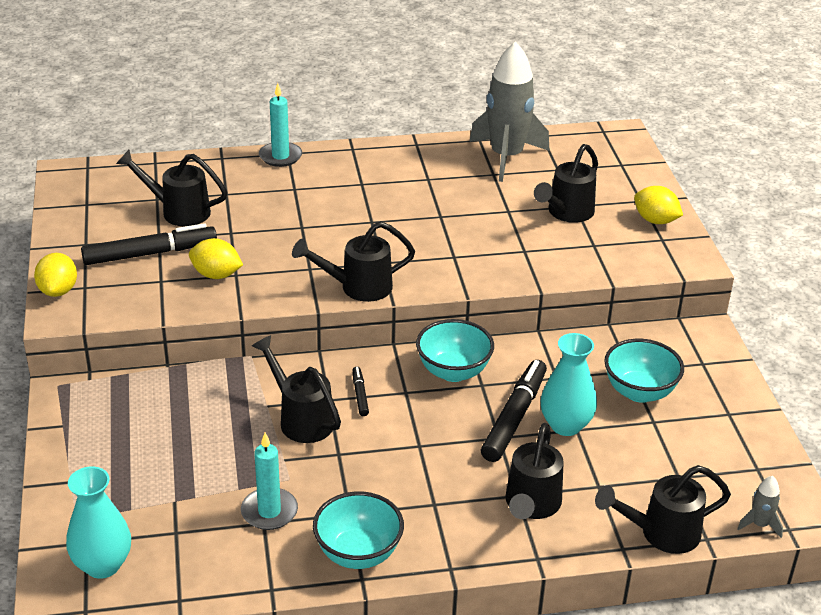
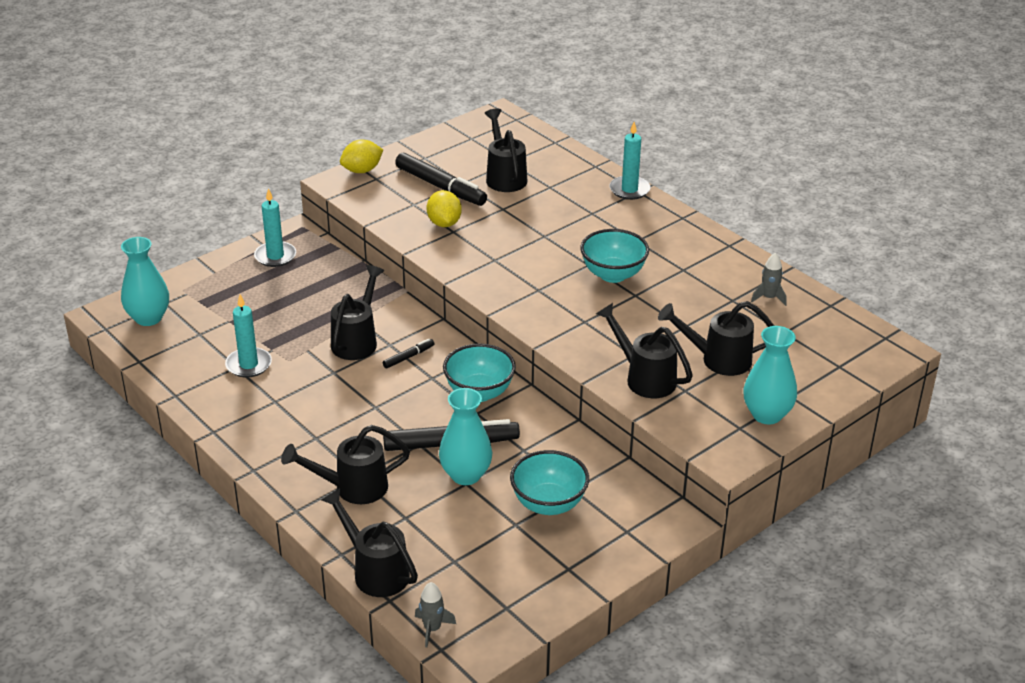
camera: 60 degrees right, 0 degrees up
black watering can [292,221,415,302] -> black watering can moved to [596,303,693,398]
turquoise bowl [313,492,404,569] -> turquoise bowl moved to [580,229,649,283]
grey rocket [469,41,549,182] -> grey rocket [751,253,787,306], size x0.41
yellow lemon [634,186,683,224] -> turquoise vase [743,326,797,424]
none -> turquoise candle [254,188,296,267]

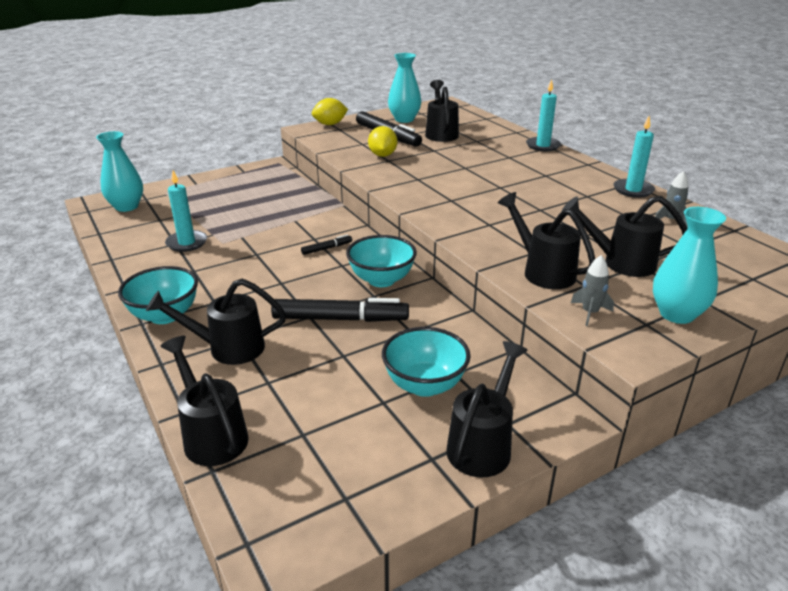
camera: 10 degrees right, 5 degrees down
turquoise candle [254,188,296,267] -> turquoise candle moved to [613,116,655,198]
black watering can [331,265,384,360] -> black watering can moved to [446,341,528,477]
grey rocket [415,582,456,647] -> grey rocket moved to [571,255,614,326]
turquoise vase [439,388,492,485] -> turquoise vase moved to [388,53,421,123]
turquoise bowl [580,229,649,283] -> turquoise bowl moved to [118,266,198,324]

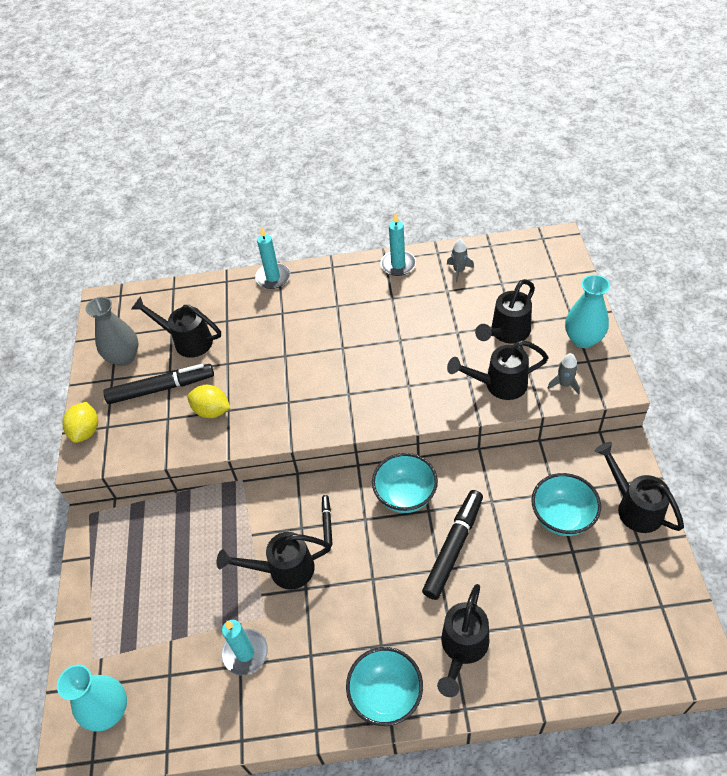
camera: 60 degrees left, 20 degrees up
black watering can [161,336,249,466] -> black watering can moved to [217,532,331,590]
turquoise vase [388,53,421,123] -> grey vase [85,297,139,366]

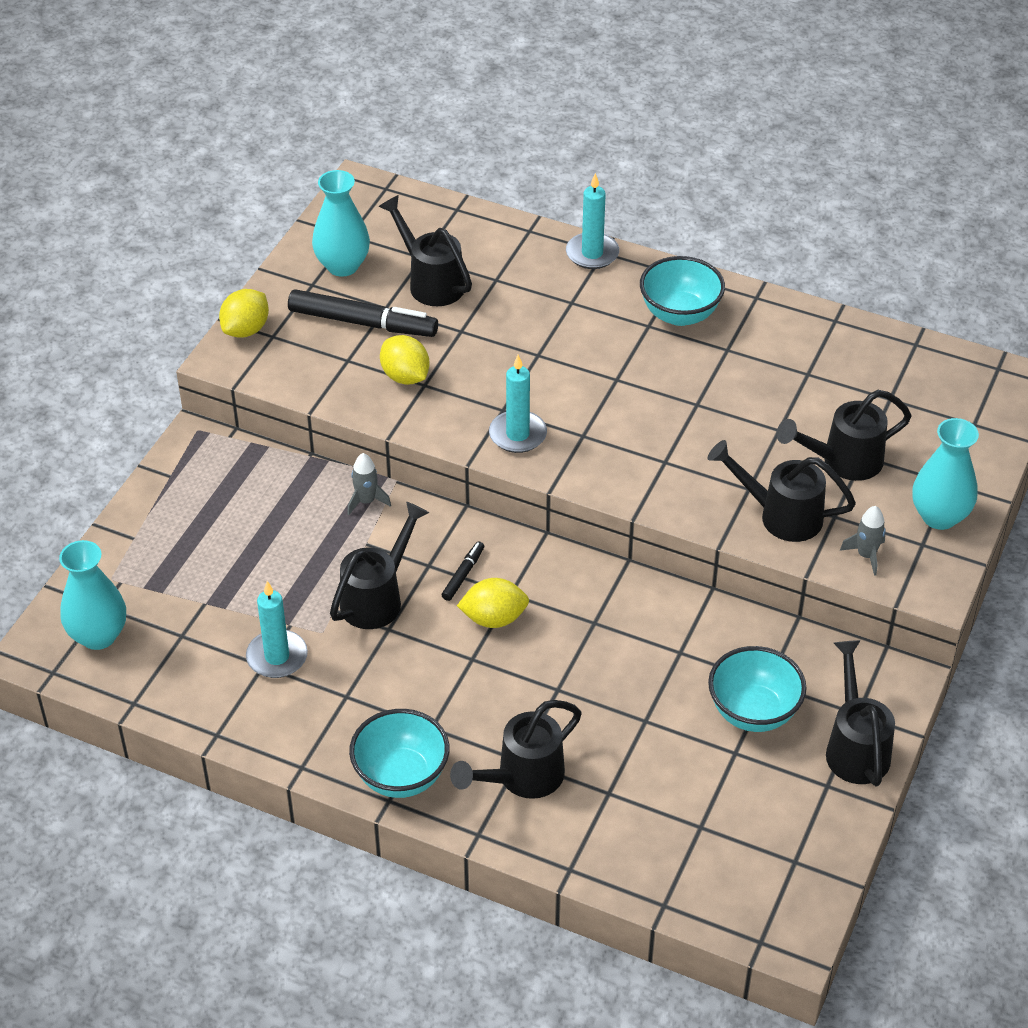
camera: 25 degrees right, 5 degrees down
grey vase [85,297,139,366] -> turquoise vase [312,170,370,277]
black watering can [217,532,331,590] -> black watering can turned 105 degrees clockwise [330,501,429,629]
turquoise bowl [372,453,438,513] -> turquoise bowl moved to [640,256,725,326]
turquoise candle [380,212,416,276] -> turquoise candle moved to [489,355,547,453]
black marker [422,490,483,600] -> none
grey rocket [447,239,474,282] -> grey rocket moved to [347,453,391,515]
none -> yellow lemon [457,578,529,628]

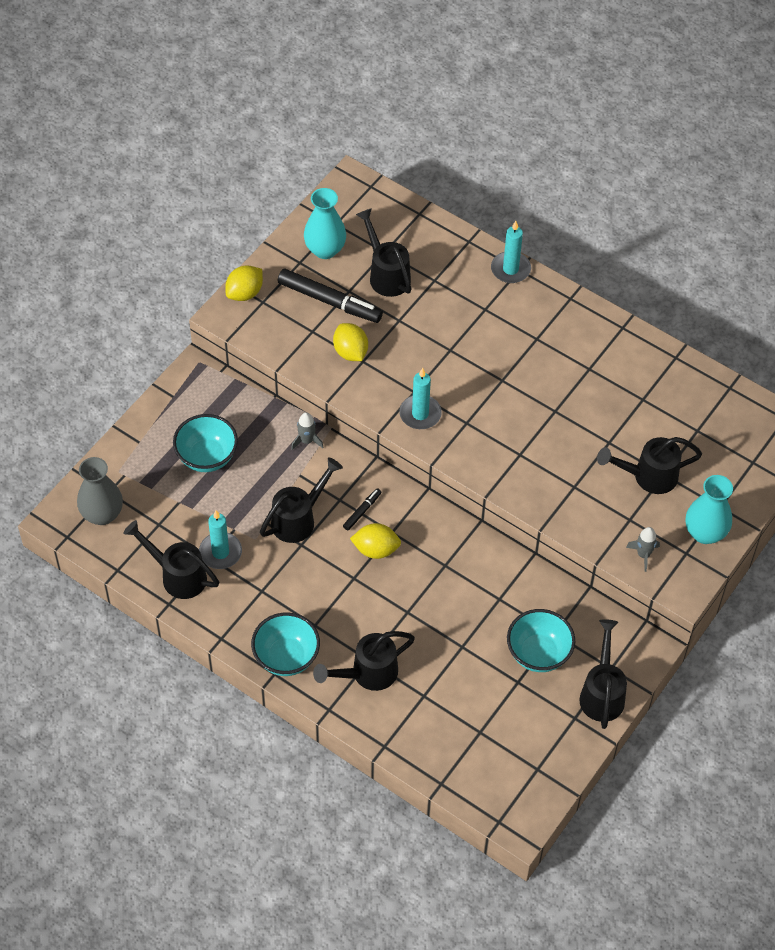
camera: 10 degrees right, 10 degrees up
turquoise vase [59,540,126,650] -> grey vase [77,457,123,525]
turquoise bowl [640,256,725,326] -> turquoise bowl moved to [173,414,238,472]
black watering can [708,440,856,542] -> black watering can moved to [123,520,219,599]

